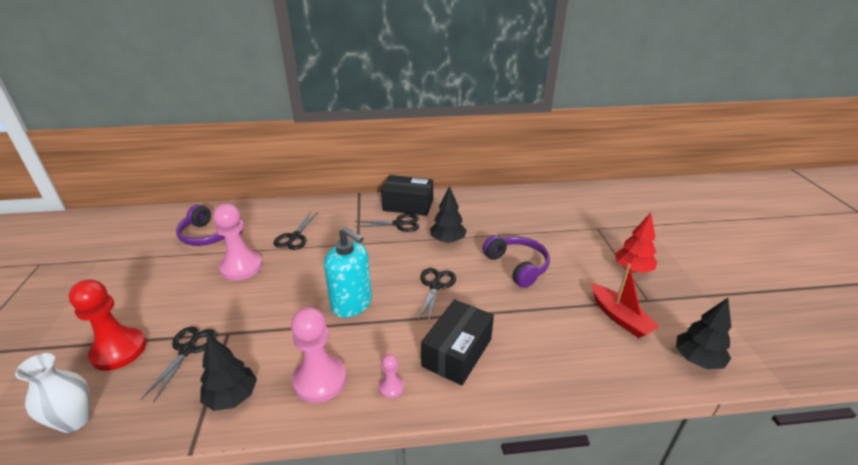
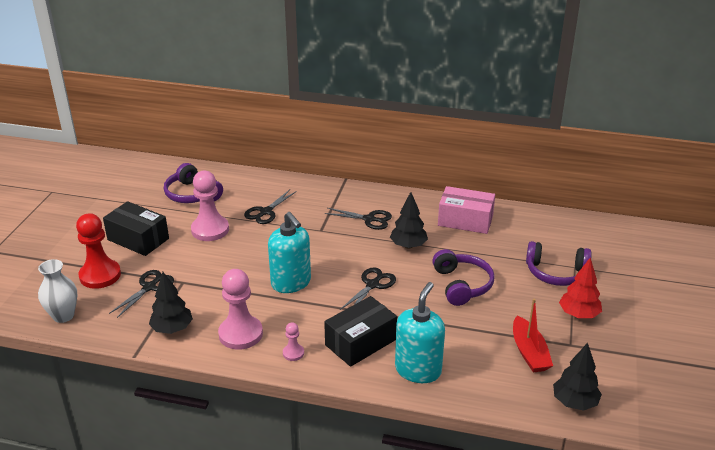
camera: 20 degrees right, 0 degrees up
black box [381,175,433,216] -> black box moved to [103,201,169,256]
none -> turquoise soap dispenser [395,282,445,383]
none -> pink box [438,186,495,234]
none -> purple headphones [526,241,592,286]

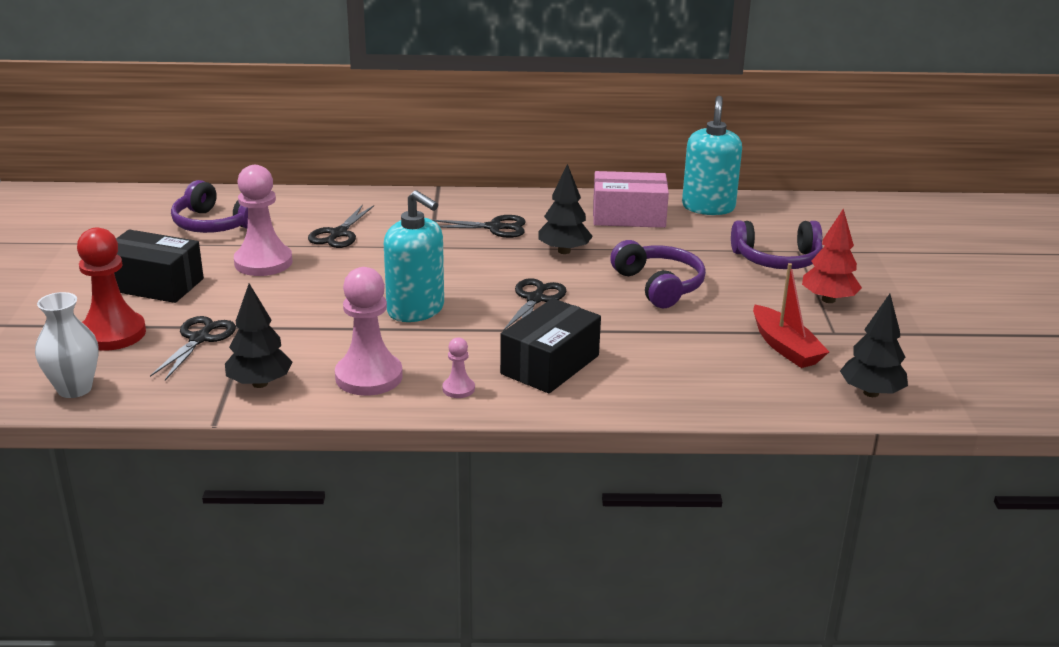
camera: 15 degrees left, 5 degrees down
turquoise soap dispenser [395,282,445,383] -> turquoise soap dispenser moved to [682,96,742,215]

